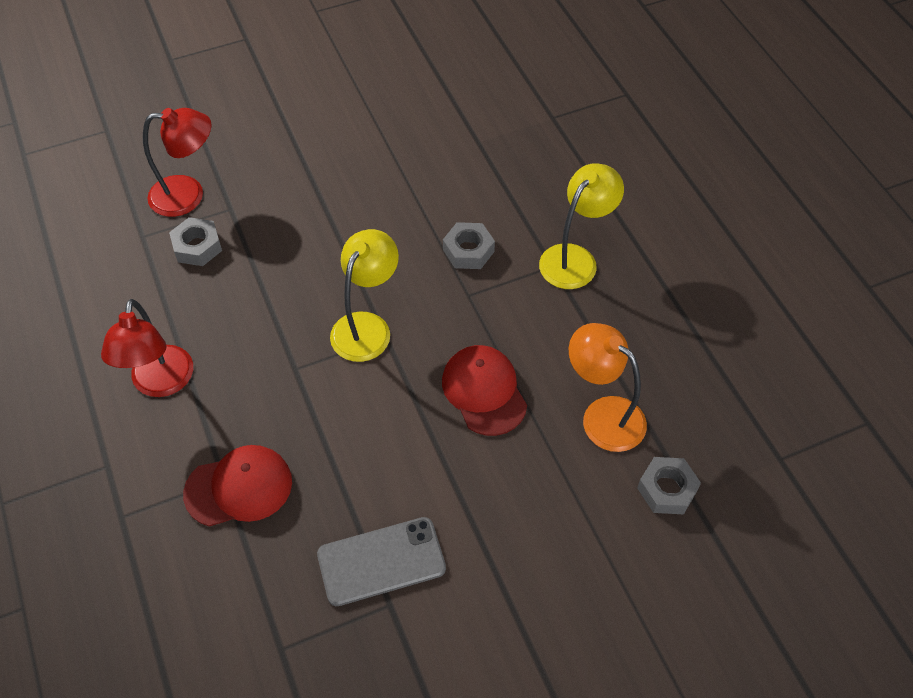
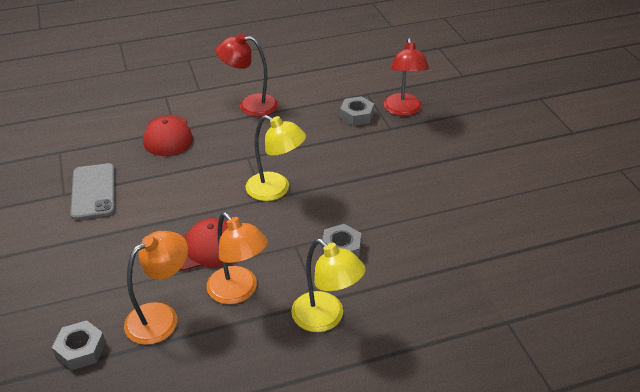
camera: 95 degrees right, 15 degrees down
none -> orange lamp [207,212,268,304]

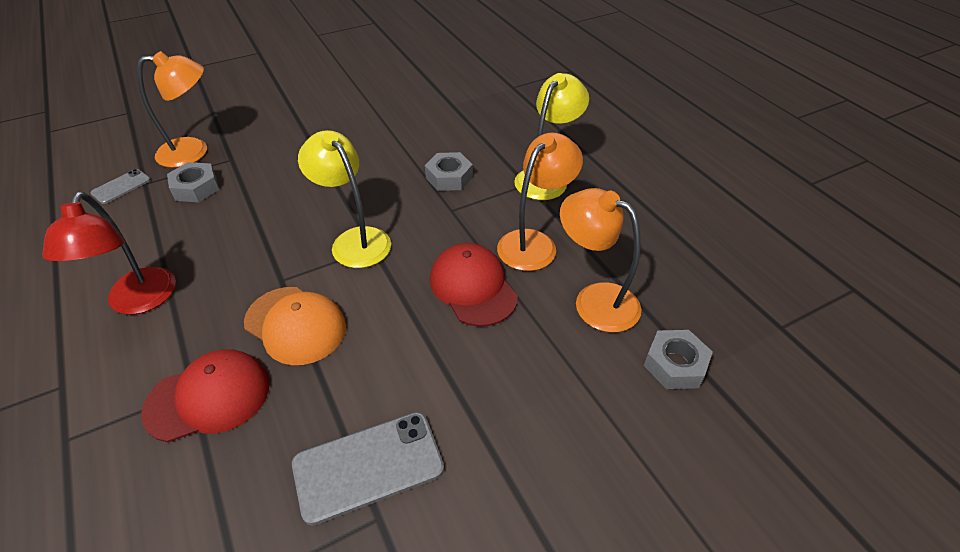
camera: 100 degrees left, 5 degrees up
yellow lamp [246,115,306,201] -> yellow lamp turned 60 degrees counterclockwise [298,130,391,268]
red lamp [384,38,429,116] -> orange lamp [137,51,207,168]
none -> grey phone [90,169,151,204]
none -> orange cap [244,287,346,365]

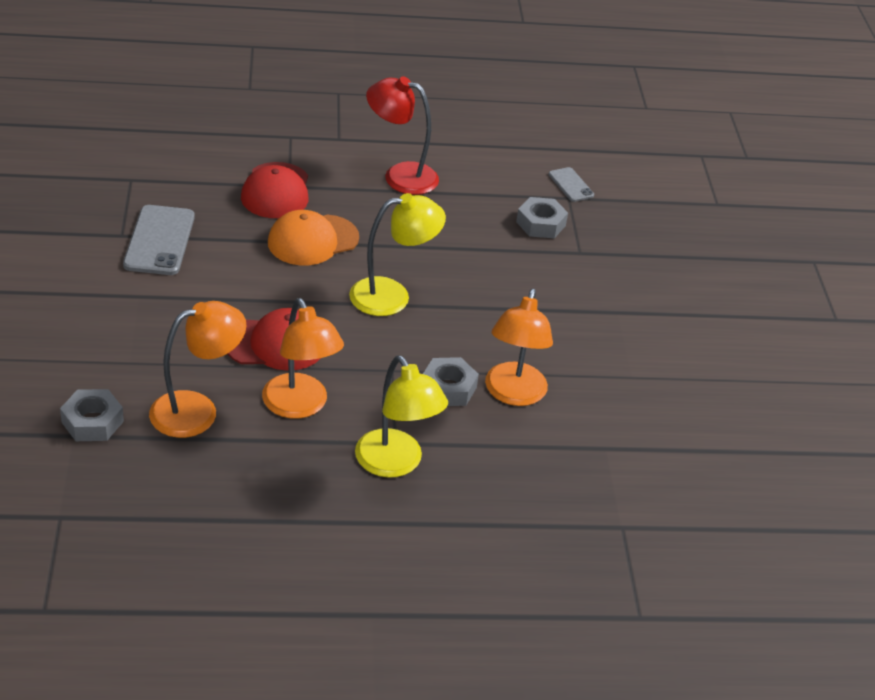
camera: 110 degrees right, 5 degrees down
orange lamp [137,51,207,168] -> orange lamp moved to [485,289,553,406]

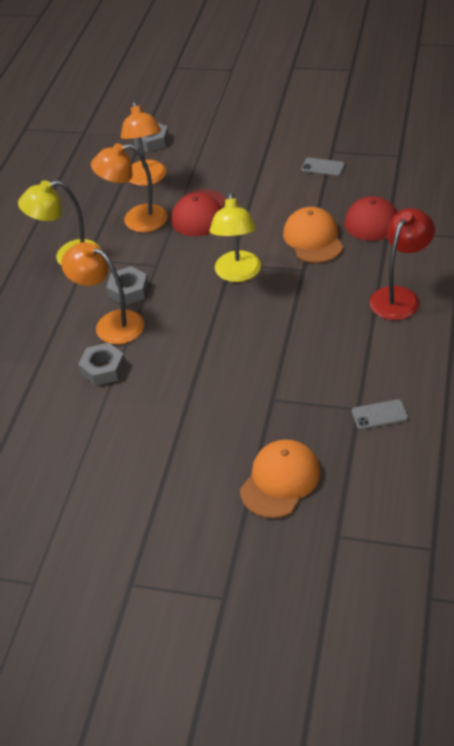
camera: 115 degrees right, 5 degrees up
grey phone [123,205,195,275] -> grey phone [301,158,345,176], size x0.55
grey nut [516,197,568,238] -> grey nut moved to [78,343,126,386]
none -> orange cap [240,440,321,518]

